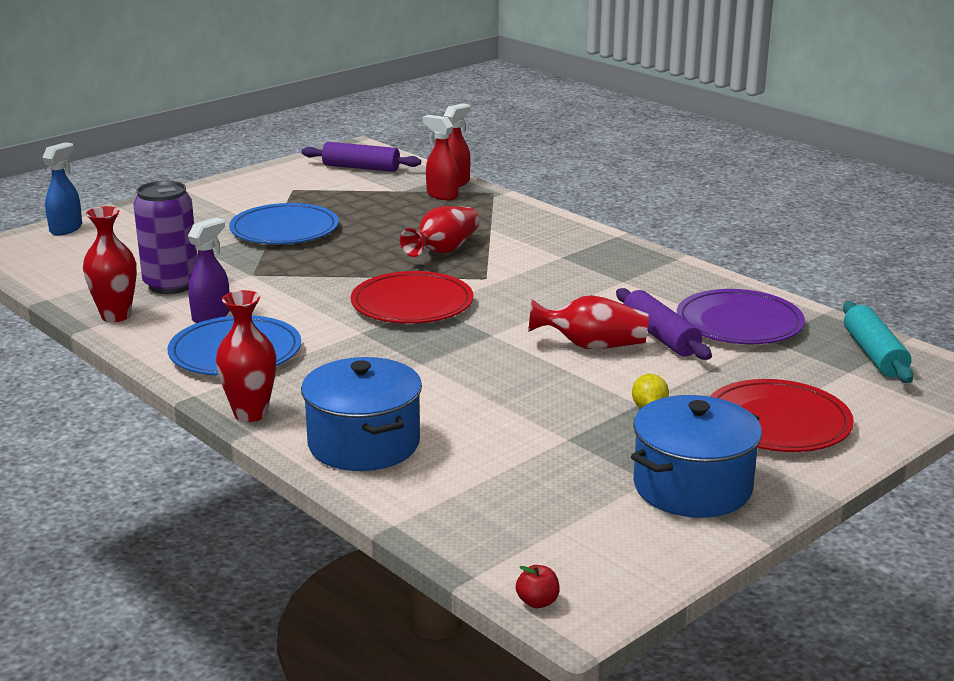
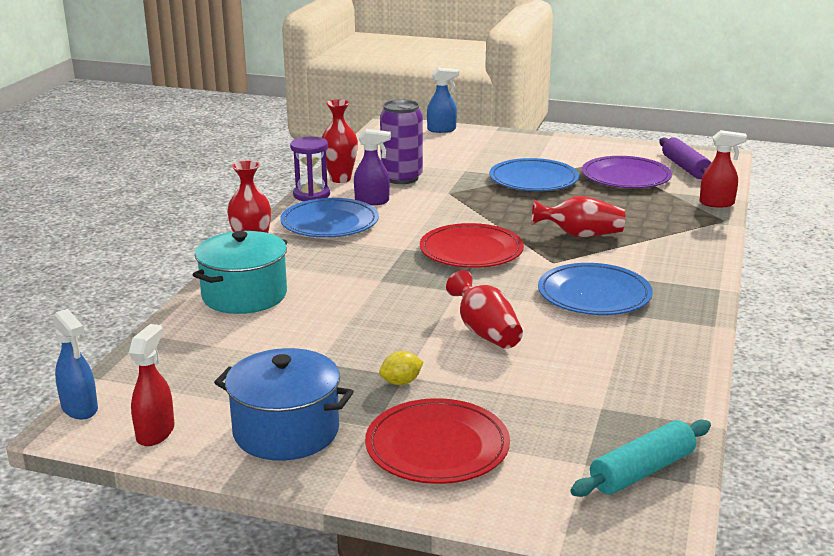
camera: 60 degrees right, 0 degrees up
blue pot [301,357,422,471] -> turquoise pot [193,231,287,314]
red spray bottle [423,115,459,200] -> red spray bottle moved to [129,324,174,446]
red apple [516,565,560,608] -> blue spray bottle [53,309,98,419]
purple rolling pin [616,288,712,360] -> none
purple plate [677,289,805,344] -> purple plate moved to [582,156,672,188]
none -> purple hourglass [290,137,330,201]
none -> blue plate [538,263,653,315]

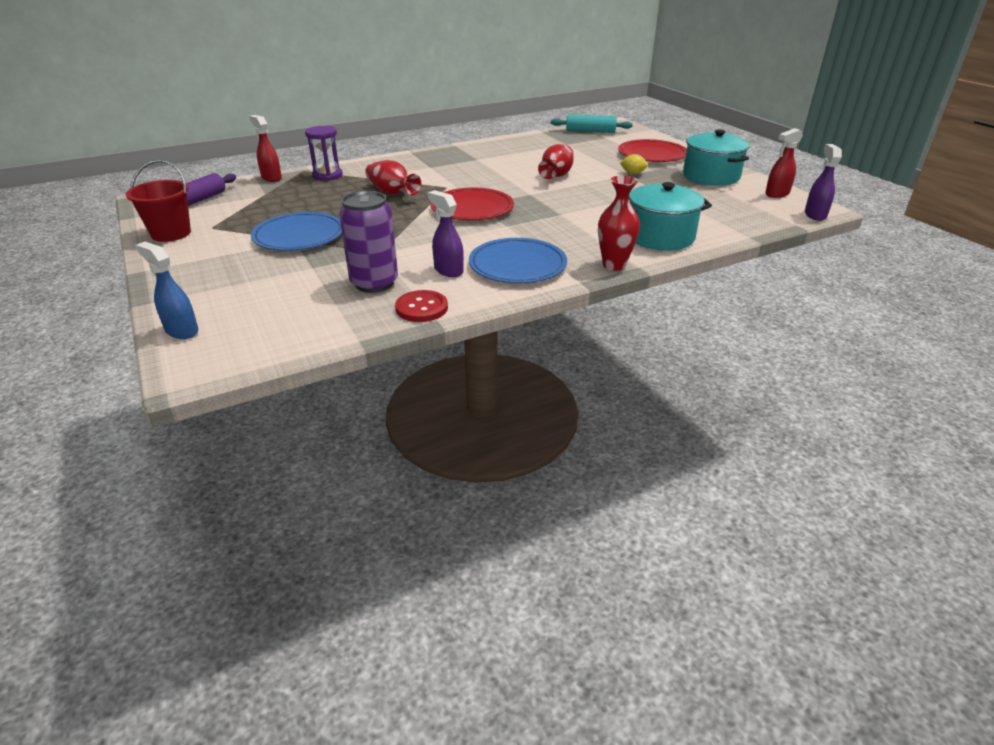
camera: 135 degrees left, 10 degrees up
blue spray bottle [53,309,98,419] -> purple spray bottle [805,144,842,221]
blue pot [214,348,354,461] -> turquoise pot [683,129,749,186]
purple hourglass [290,137,330,201] -> purple hourglass moved to [305,126,343,181]
red vase [322,99,358,183] -> red button [395,290,448,322]
blue plate [538,263,653,315] -> none
purple plate [582,156,672,188] -> none
none -> red bucket [126,159,191,242]

